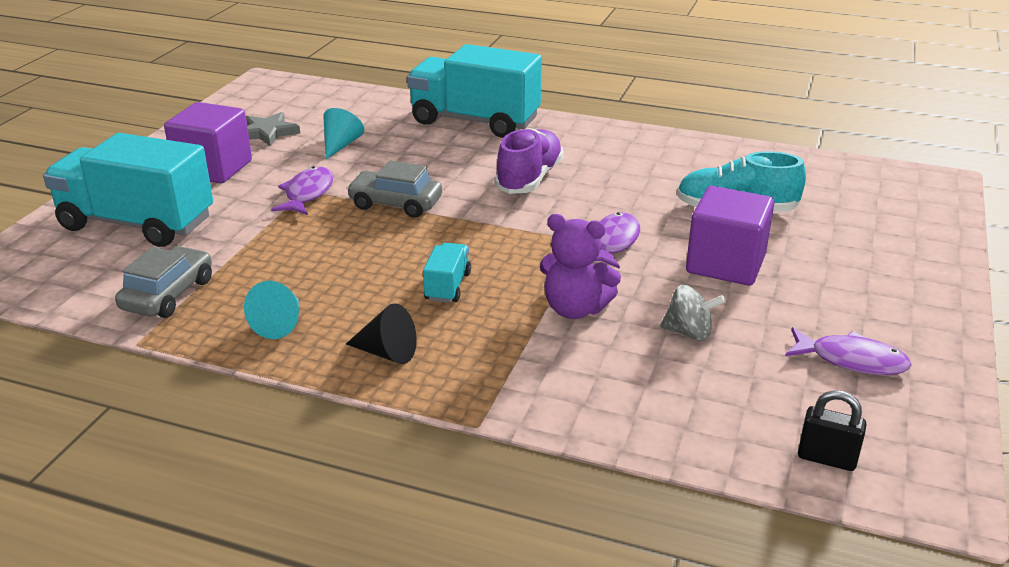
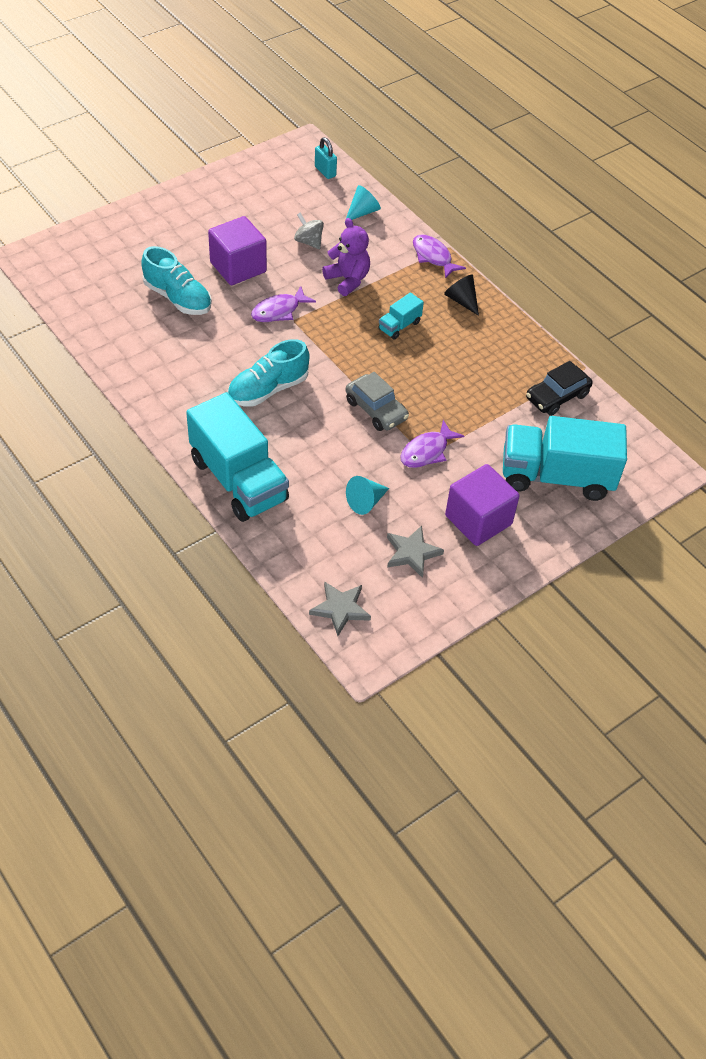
camera: 150 degrees left, 20 degrees up
turquoise truck [43,133,213,247] -> turquoise truck turned 135 degrees clockwise [503,416,627,501]
grey car [115,246,212,318] -> black car [526,361,593,416]
turquoise cone [244,281,299,339] -> turquoise cone moved to [346,185,381,220]
purple shoe [495,128,564,194] -> turquoise shoe [227,339,309,407]
purple fish [785,327,911,375] -> purple fish moved to [413,234,466,279]
black padlock [798,390,866,471] -> turquoise padlock [315,137,337,179]
none -> grey star [309,581,371,636]

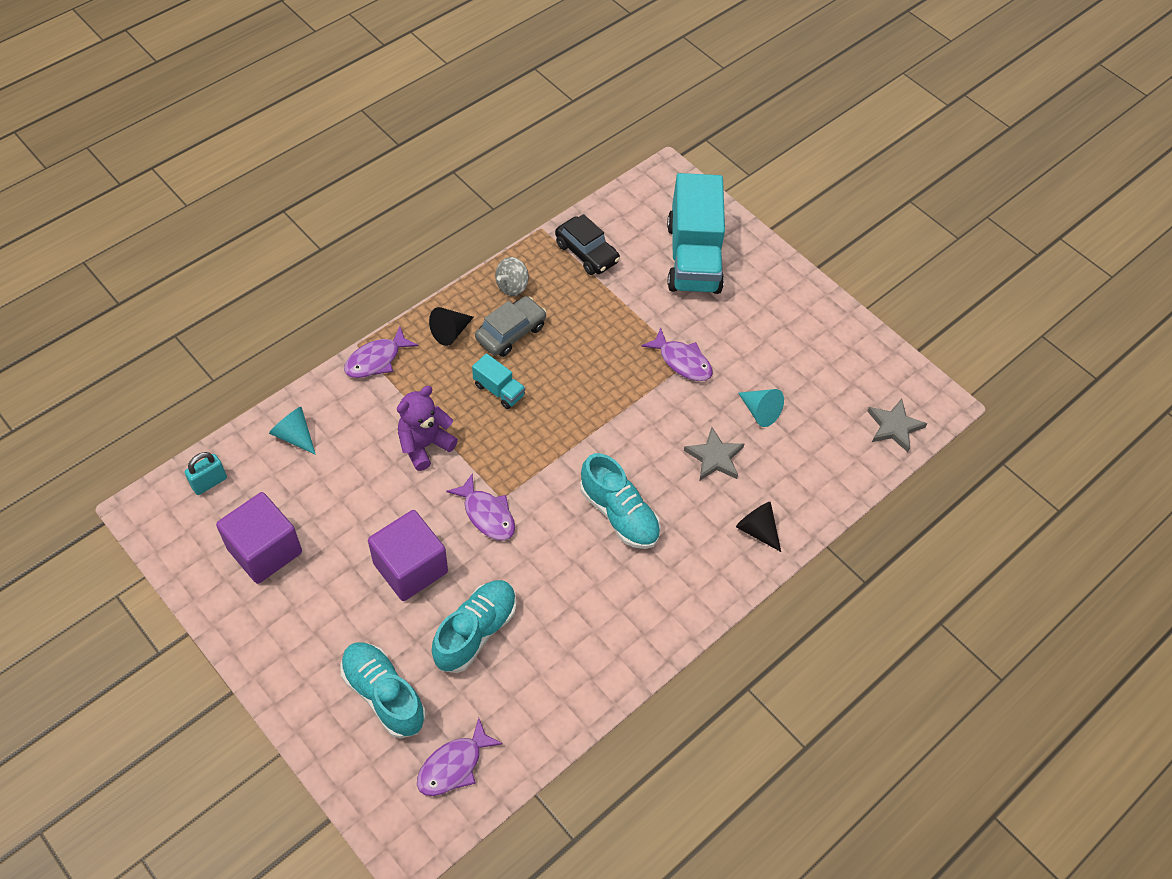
camera: 95 degrees left, 5 degrees up
turquoise truck [186,392,289,522] -> black cone [736,502,781,552]
grey spinning top [294,212,324,249] -> grey spinning top moved to [495,257,529,296]
grey car [346,372,409,431] -> grey car moved to [475,296,547,357]
grey star [387,525,444,578] -> grey star moved to [684,427,744,480]
purple cube [445,464,520,546] -> purple cube moved to [216,492,302,584]
none -> turquoise shoe [340,642,426,739]
none -> purple fish [417,718,503,796]

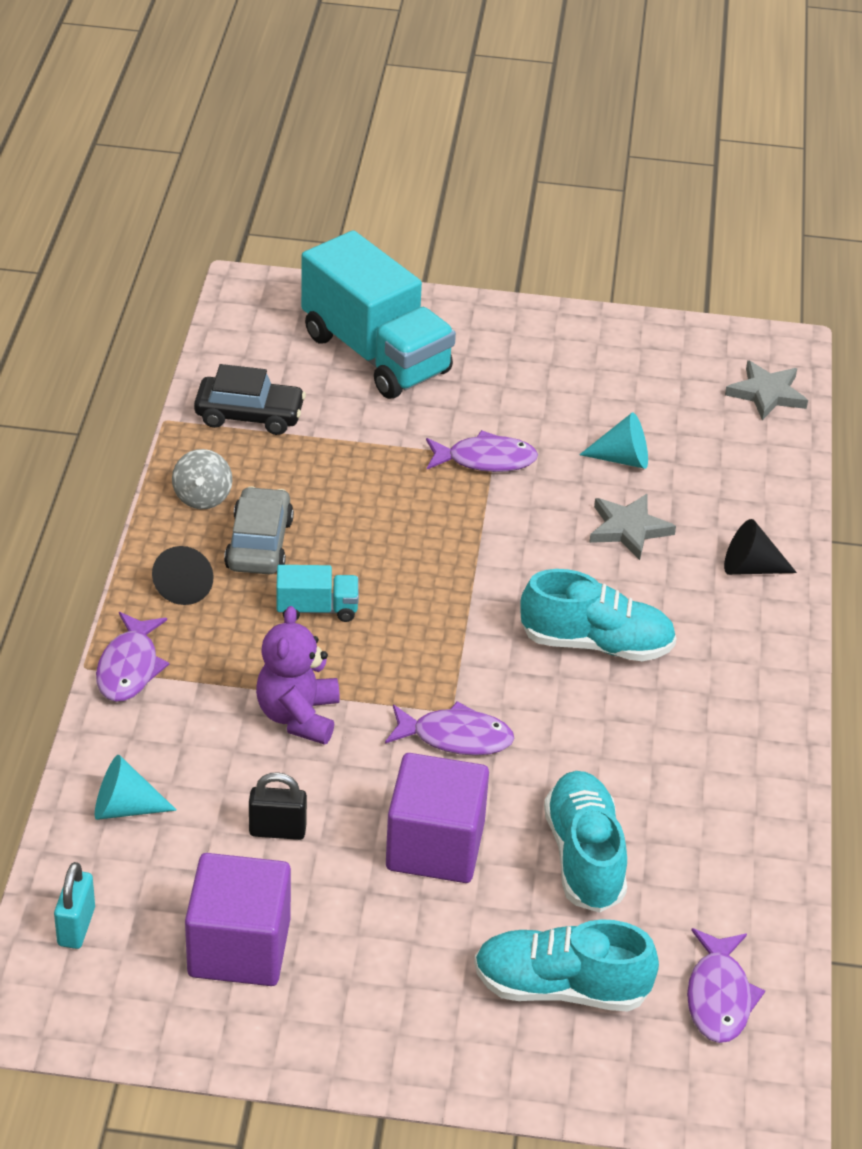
camera: 40 degrees left, 15 degrees down
none -> black padlock [249,772,307,840]

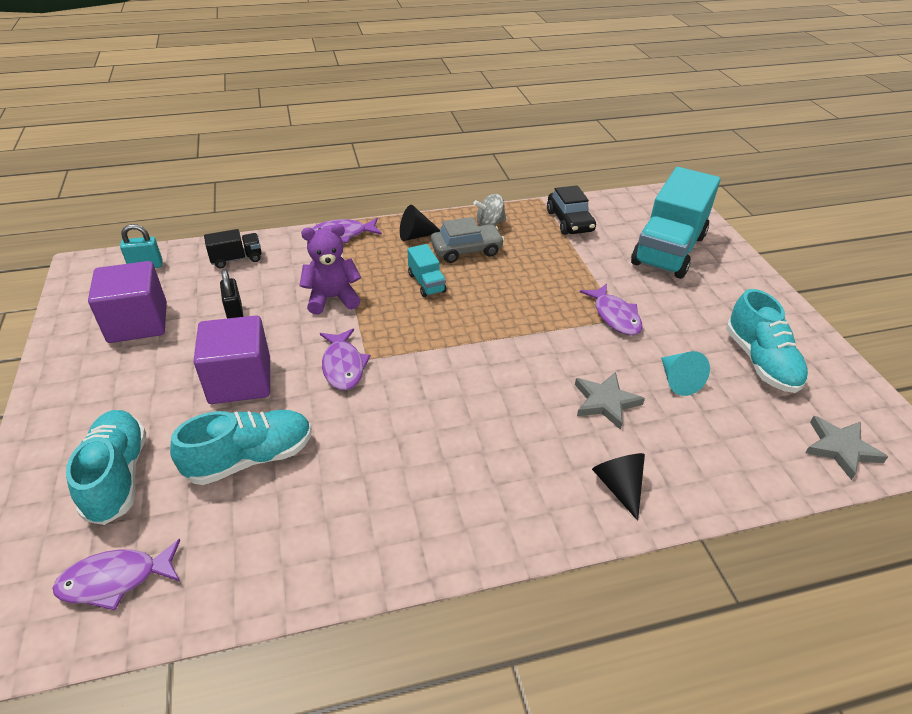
camera: 70 degrees right, 0 degrees up
turquoise cone [95,755,177,820] -> black truck [204,229,262,268]
turquoise shoe [520,569,677,661] -> turquoise shoe moved to [726,289,808,393]

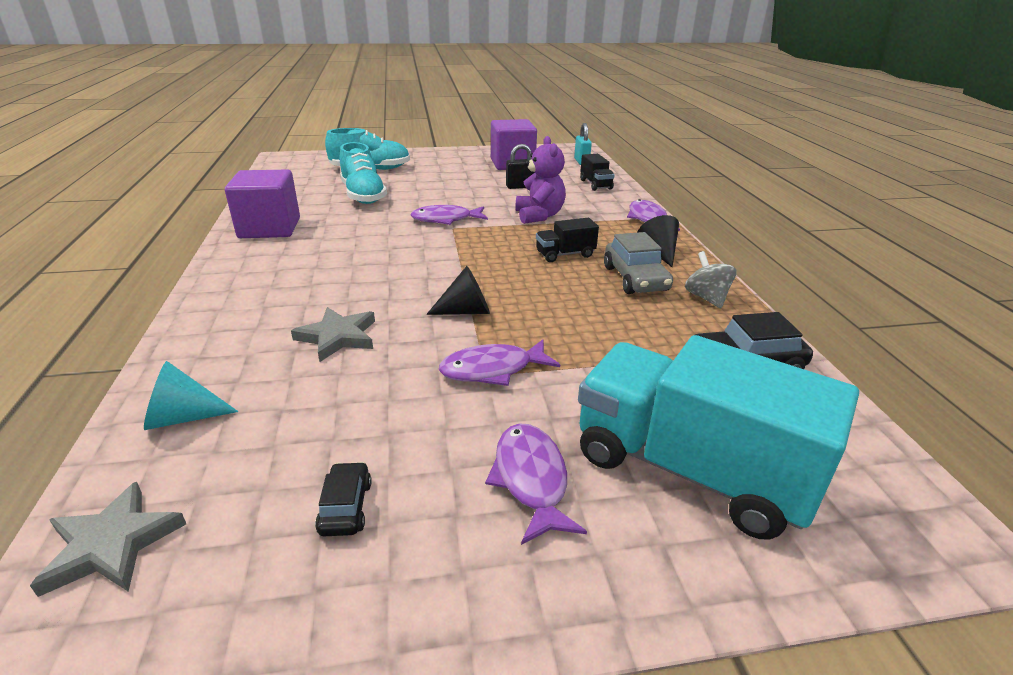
camera: 95 degrees right, 10 degrees down
purple fish [52,539,180,610] -> purple fish moved to [485,423,587,545]
purple cube [194,316,270,404] -> purple cube moved to [225,170,300,238]
turquoise truck [408,244,446,297] -> black truck [536,218,599,262]
black cone [592,453,645,521] -> black cone moved to [426,266,490,315]
turquoise cone [661,351,710,396] -> turquoise cone moved to [144,361,238,430]
turquoise shoe [726,289,808,393] -> black car [315,462,372,536]

